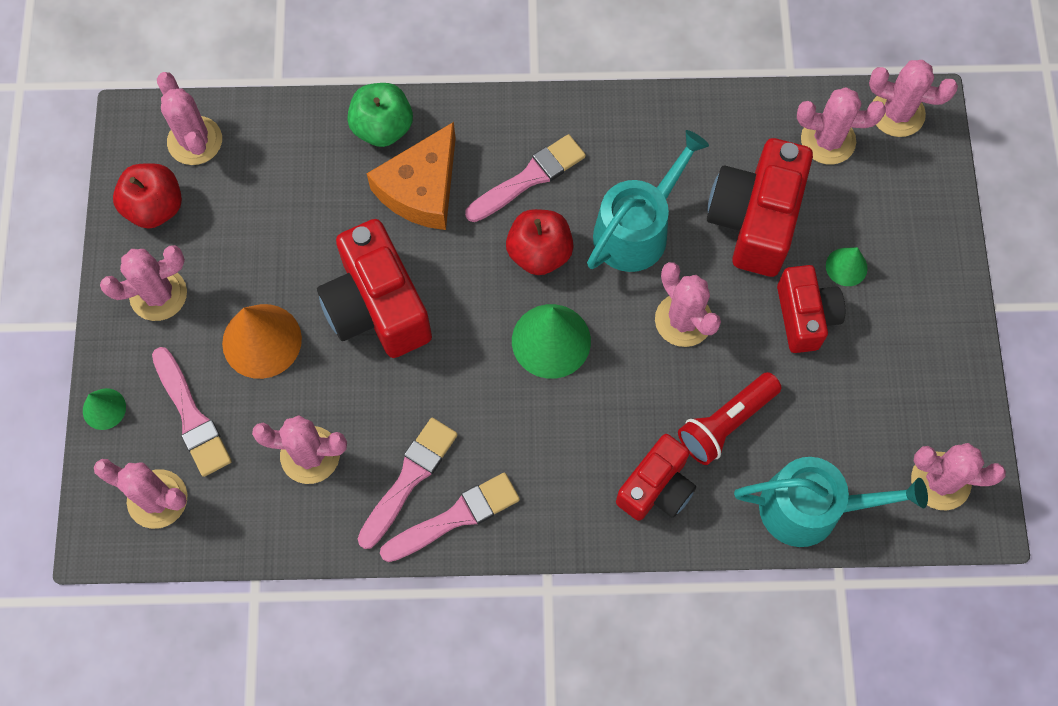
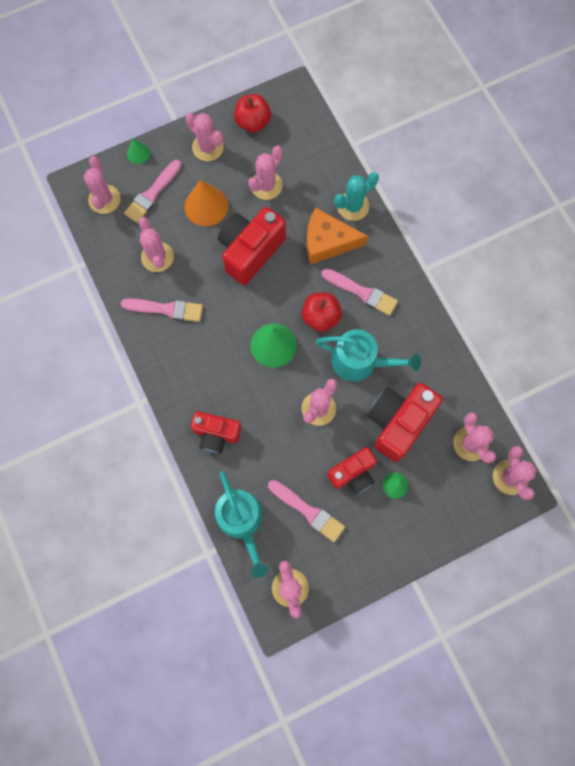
camera: 65 degrees right, 5 degrees up
pink cactus [157,72,222,165] -> pink cactus moved to [248,145,283,200]
green apple [347,83,413,147] -> turquoise cactus [334,172,379,221]
pink brush [380,473,520,562] -> pink brush moved to [268,480,345,542]
red flashlight [678,372,781,465] -> none
red camera [707,138,813,277] -> red camera turned 45 degrees counterclockwise [367,383,443,462]

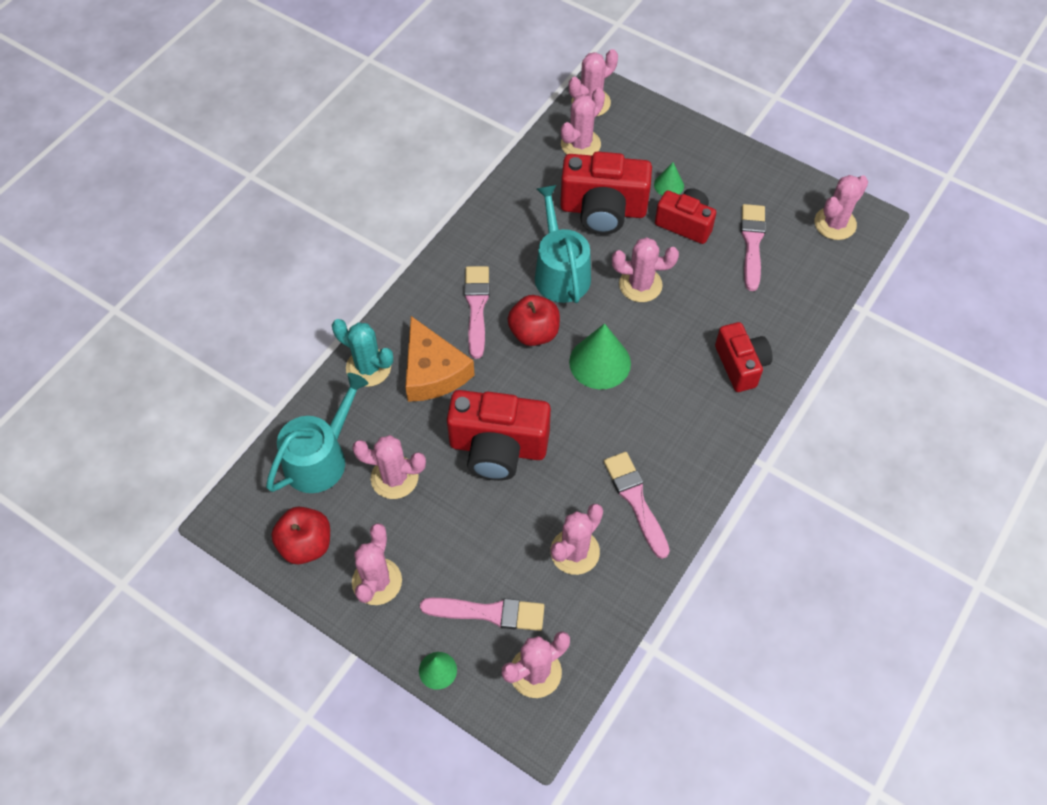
camera: 120 degrees left, 15 degrees down
orange cone [185,180,228,226] -> none
turquoise watering can [215,471,269,578] -> turquoise watering can moved to [266,373,369,493]

